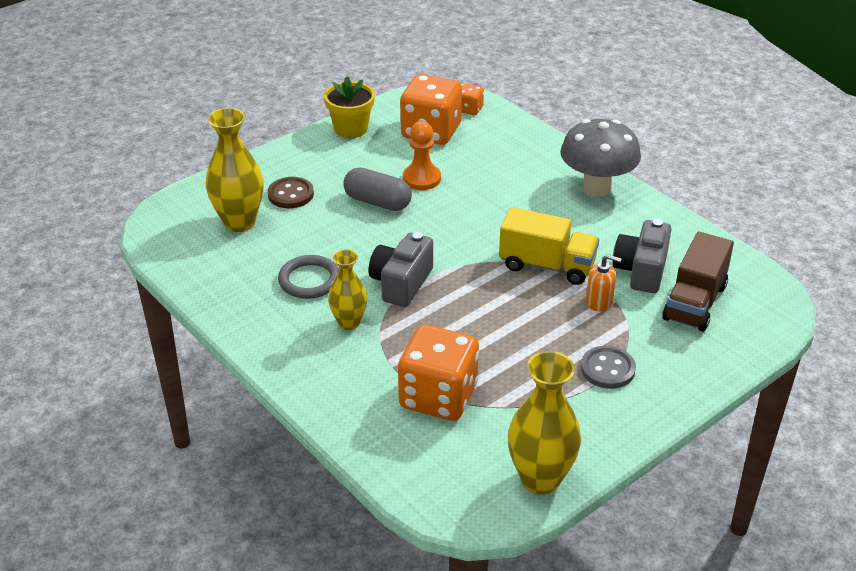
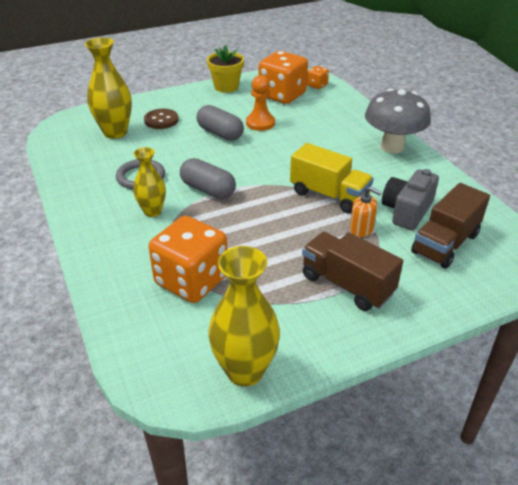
camera: 15 degrees right, 0 degrees up
grey camera [369,232,433,307] -> grey capsule [180,158,236,199]
grey button [581,346,636,389] -> brown truck [302,232,403,311]

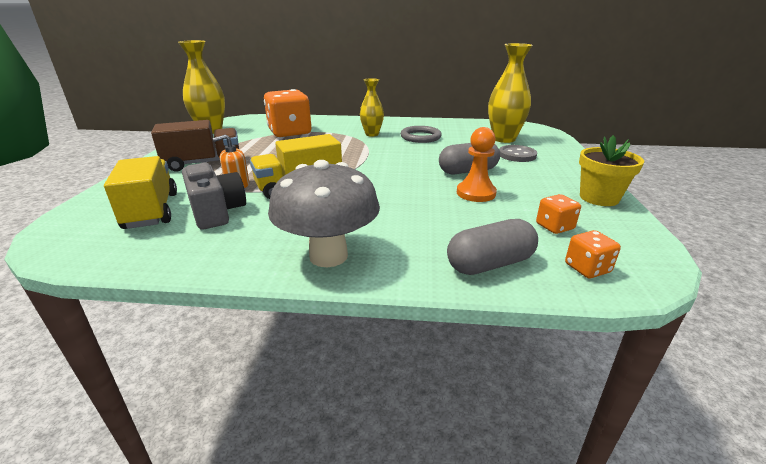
camera: 120 degrees right, 10 degrees down
brown button [144,109,178,129] -> grey button [499,145,537,162]
grey capsule [180,158,236,199] -> grey capsule moved to [447,219,538,275]
orange dice [258,51,308,104] -> orange dice [536,194,581,234], size x0.46
brown truck [411,183,490,268] -> yellow truck [104,156,177,229]

